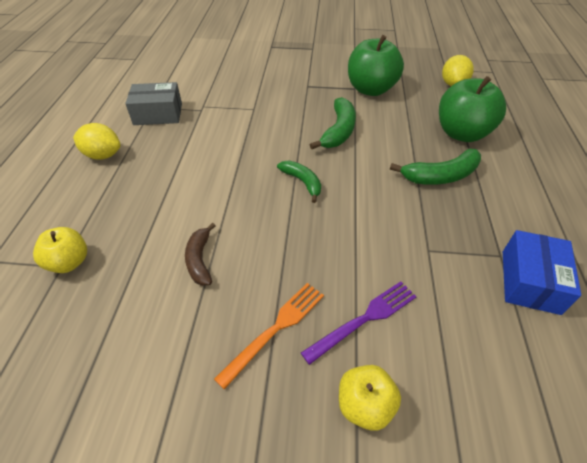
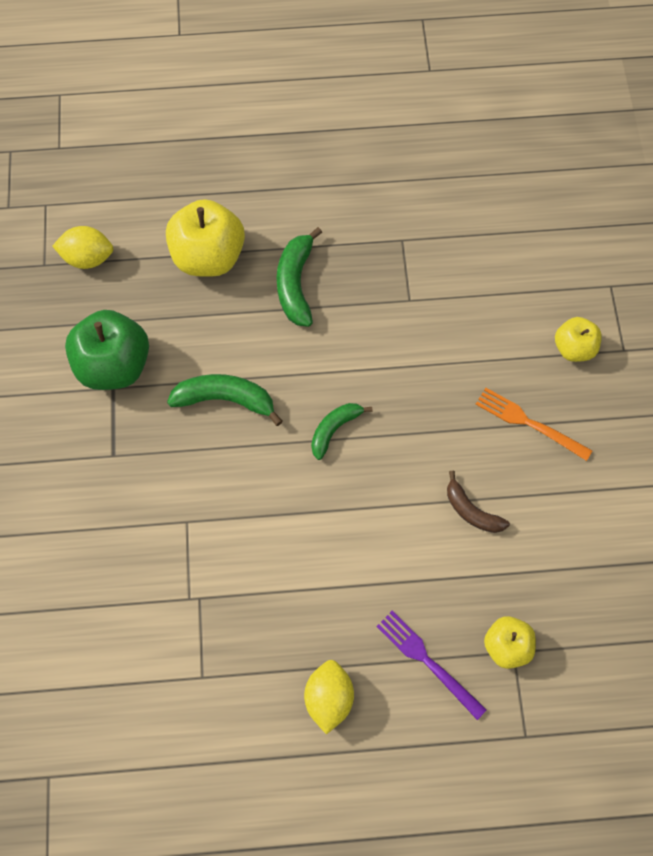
camera: 100 degrees left, 20 degrees up
grey box [125,82,182,125] -> none
brown banana [185,223,216,286] -> brown banana turned 60 degrees clockwise [447,471,510,533]
purple fork [301,281,417,365] -> purple fork moved to [376,611,487,720]
green banana [390,149,481,185] -> green banana turned 150 degrees counterclockwise [277,227,322,327]
green apple [439,76,506,142] -> yellow apple [166,199,245,277]
blue box [503,230,581,315] -> none

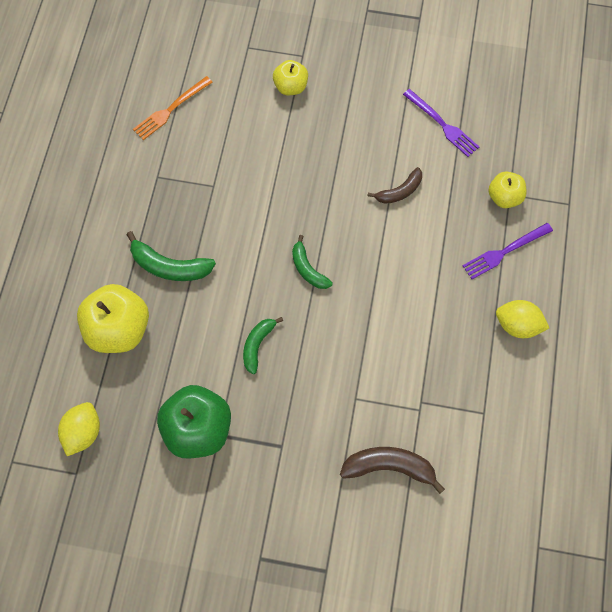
camera: 75 degrees left, 0 degrees up
green banana [167,374,283,426] -> green banana [243,317,283,374], size x0.66
orange fork [475,388,593,461] -> orange fork moved to [133,76,212,140]
none -> brown banana [340,447,445,494]
none -> purple fork [403,89,479,157]

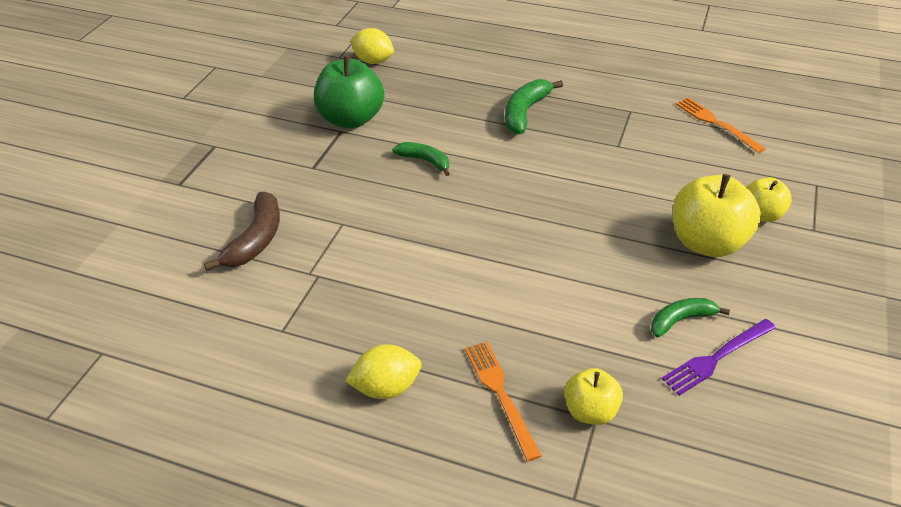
camera: 100 degrees right, 25 degrees down
yellow apple [77,284,149,353] -> yellow apple moved to [673,174,761,257]
green banana [292,235,333,289] -> green banana moved to [651,298,730,337]
brown banana [368,167,422,204] -> none
purple fork [462,223,553,279] -> orange fork [465,342,542,461]
yellow lemon [496,300,549,338] -> yellow lemon turned 45 degrees clockwise [346,344,422,399]

